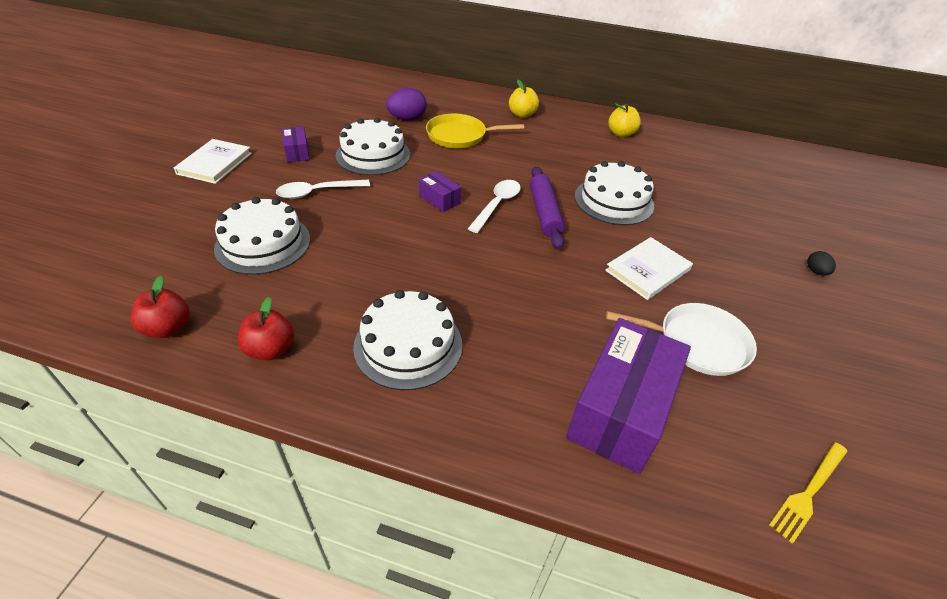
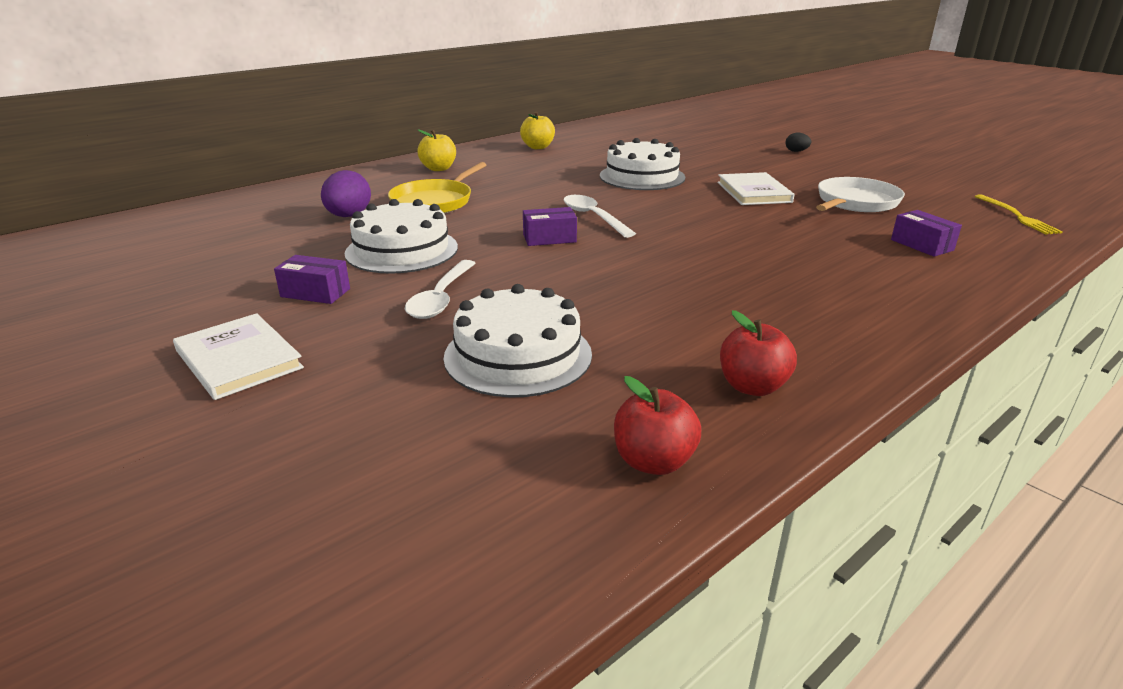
camera: 55 degrees left, 15 degrees down
white cake [353,290,462,390] -> none
purple rolling pin [530,166,565,250] -> none
purple box [566,318,691,474] -> purple box [891,210,962,257], size x0.46

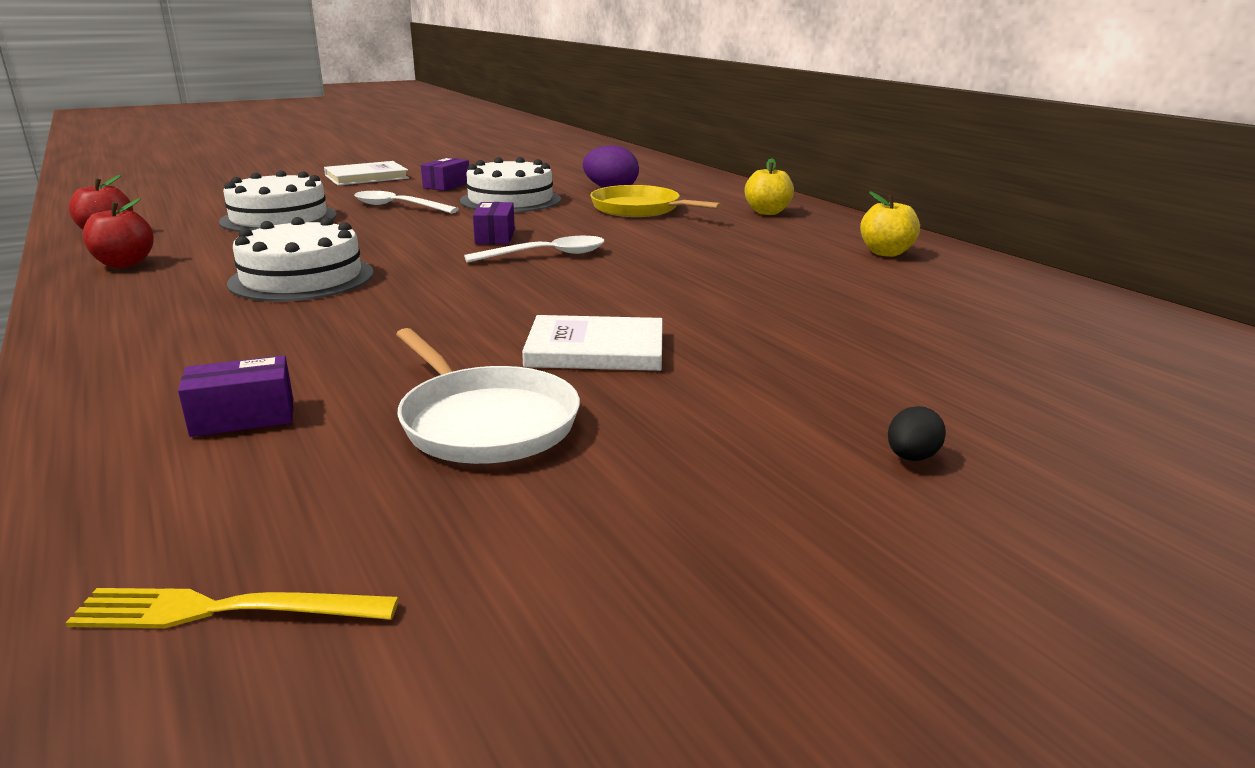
camera: 100 degrees right, 5 degrees down
white cake [600,138,685,190] -> white cake moved to [227,217,374,302]

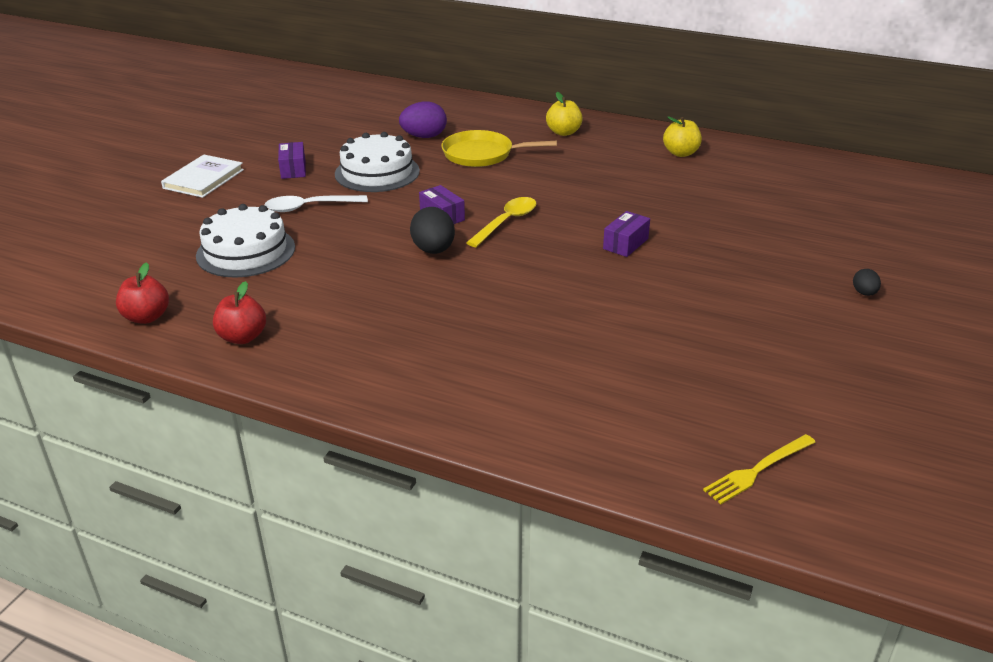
camera: 35 degrees left, 10 degrees up
purple box [178,355,293,437] -> purple box moved to [603,211,650,257]
white cake [227,217,374,302] -> none
white pan [396,328,580,464] -> none
white spoon [464,236,605,263] -> yellow spoon [466,197,536,247]
white book [522,315,663,371] -> none
none -> black egg [410,207,455,254]

